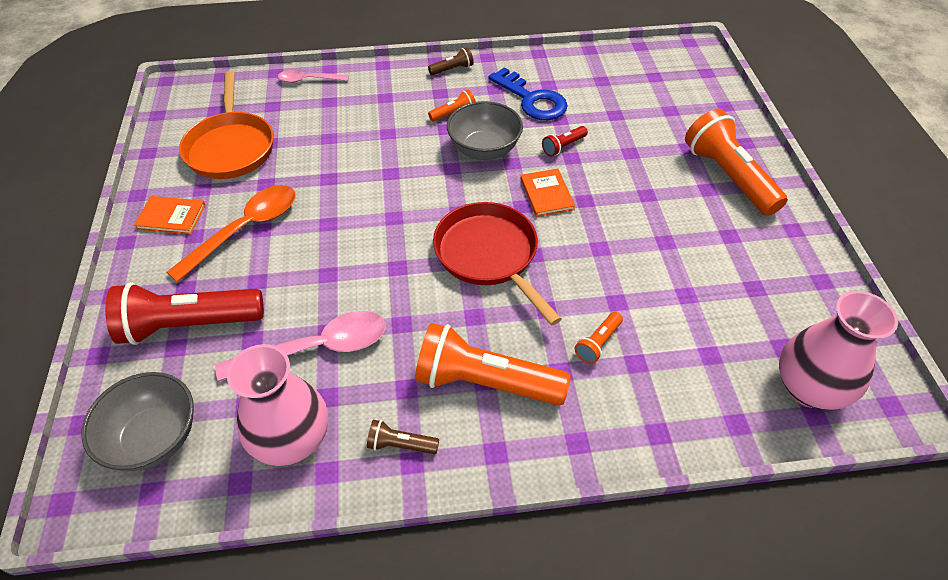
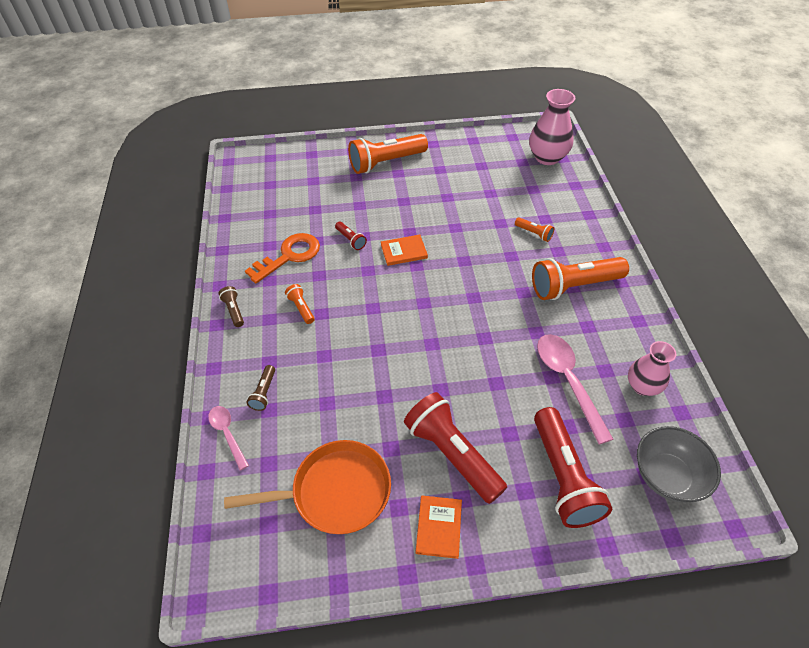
camera: 90 degrees left, 0 degrees up
orange spoon [167,185,296,282] -> red flashlight [404,392,507,504]
pink vase [227,344,328,466] -> pink vase [628,341,676,396], size x0.66
pink spoon [278,70,349,83] -> pink spoon turned 150 degrees clockwise [208,406,249,470]
brown flashlight [367,420,439,454] -> brown flashlight moved to [246,365,275,411]
orange flashlight [415,323,571,406] -> orange flashlight turned 60 degrees clockwise [532,257,629,300]
red pan [433,202,562,326] -> none
grey bowl [447,101,523,160] -> none
blue key [488,68,568,120] -> orange key [245,233,320,283]

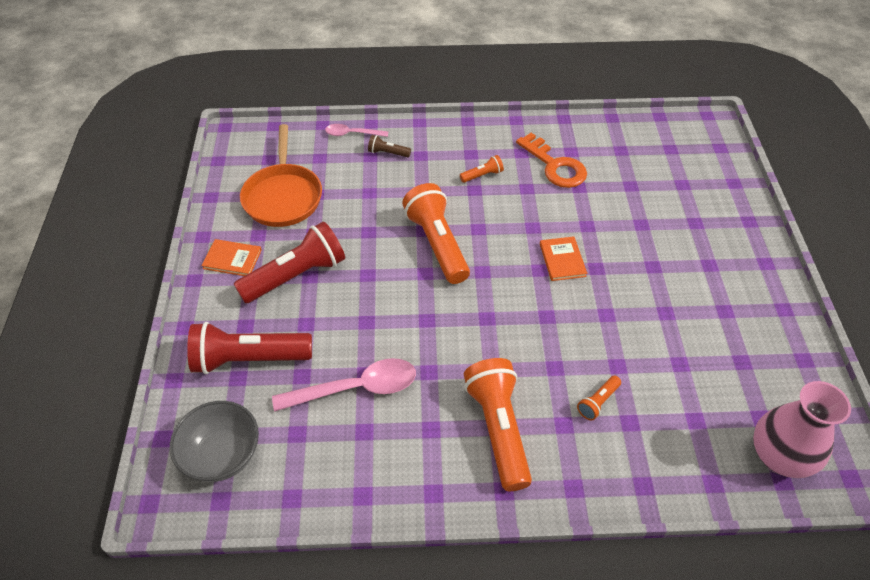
camera: 95 degrees right, 0 degrees up
pink spoon [208,406,249,470] -> pink spoon turned 150 degrees counterclockwise [325,124,389,137]
brown flashlight [219,286,244,327] -> none
red flashlight [335,221,367,250] -> none
orange flashlight [348,134,428,174] -> orange flashlight moved to [402,183,470,284]
pink vase [628,341,676,396] -> none

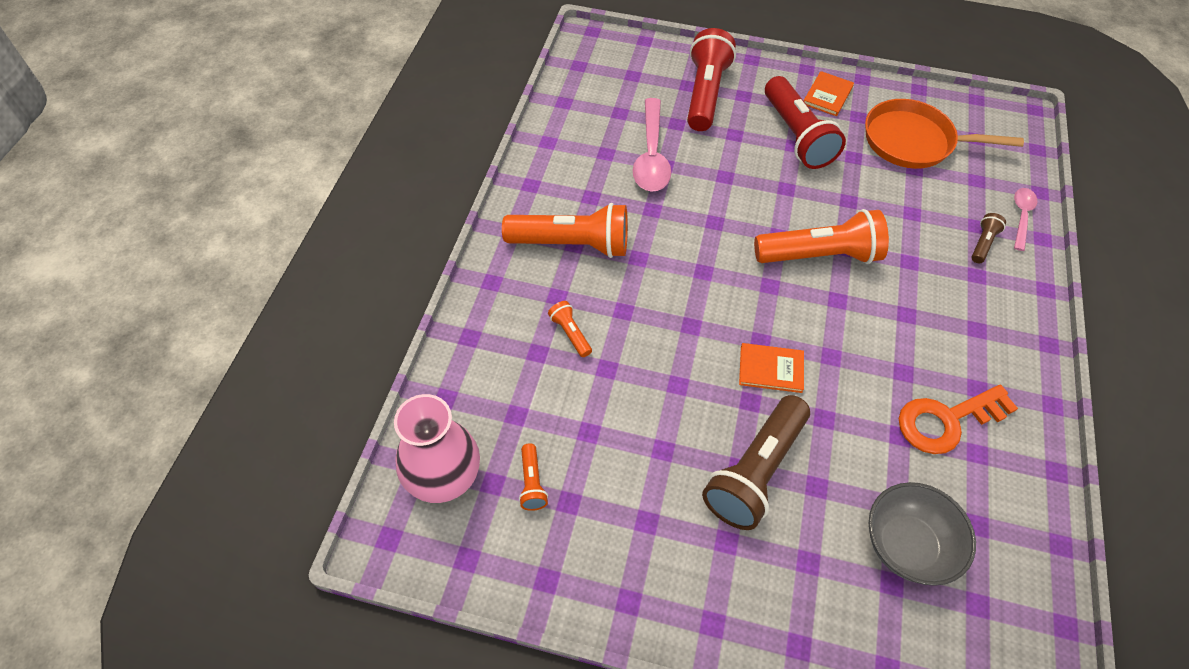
camera: 105 degrees right, 5 degrees up
grey bowl [170,401,259,482] -> grey bowl moved to [869,482,976,586]
orange flashlight [460,155,504,183] -> orange flashlight moved to [519,443,548,511]
none -> brown flashlight [702,395,810,530]

